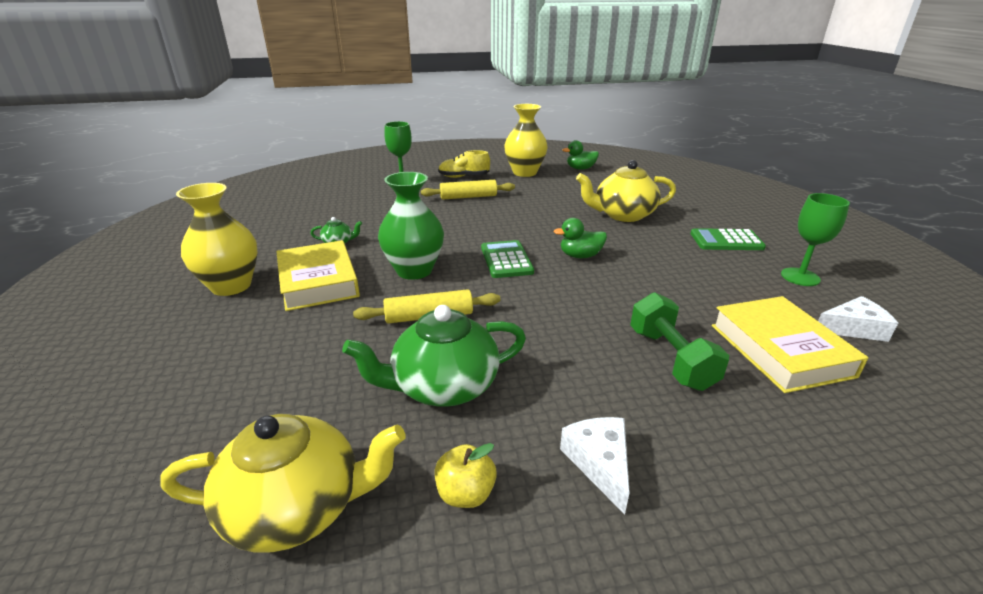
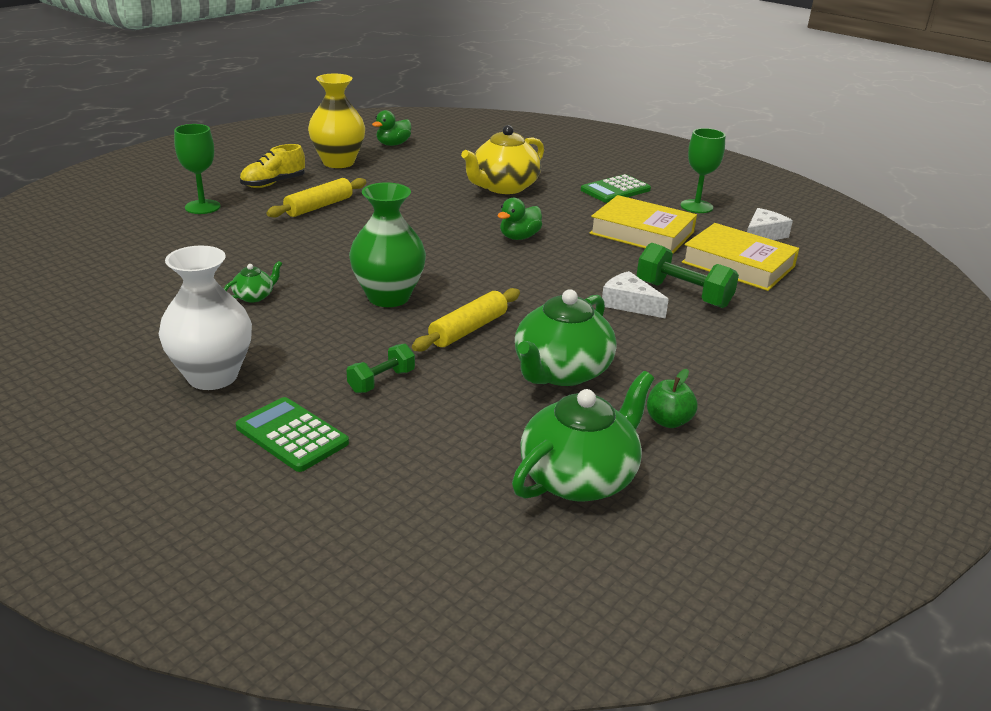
camera: 40 degrees left, 0 degrees up
yellow teapot [161,414,406,552] -> green teapot [512,371,654,502]
yellow vase [176,183,258,296] -> white vase [159,246,252,390]
yellow book [276,240,360,311] -> yellow book moved to [590,195,697,253]
yellow apple [435,443,497,508] -> green apple [647,369,698,428]
green calculator [481,240,534,278] -> green calculator moved to [236,397,349,472]
white cheese [560,417,630,514] -> white cheese moved to [602,271,669,319]
none -> green dumbbell [347,344,415,393]

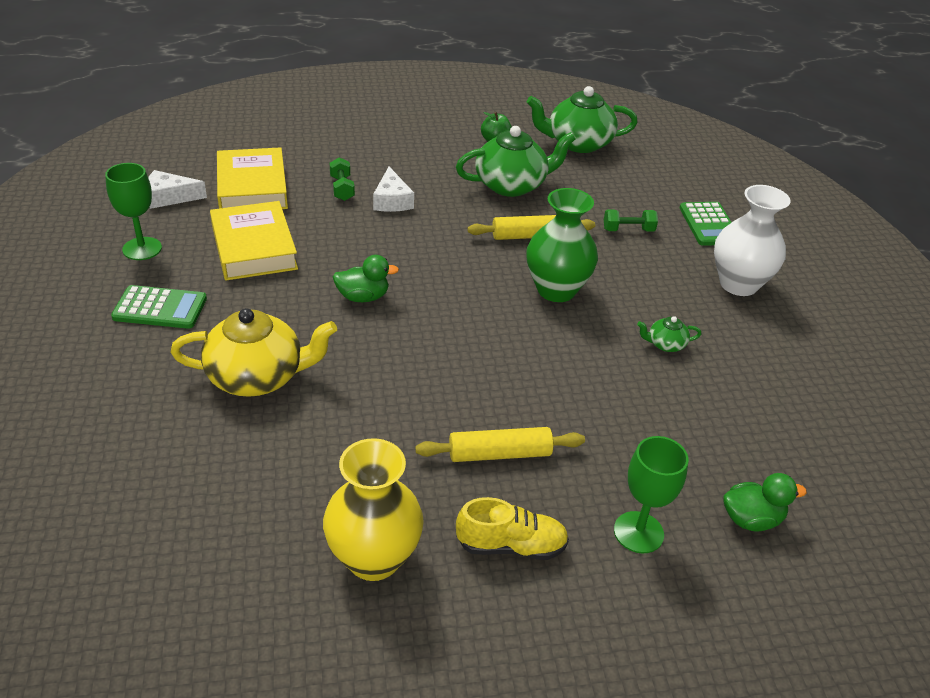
camera: 140 degrees left, 10 degrees up
green duck [372,110,411,146] -> green duck moved to [723,473,807,531]
green dumbbell [637,243,739,308] -> green dumbbell [330,157,355,201], size x0.61

